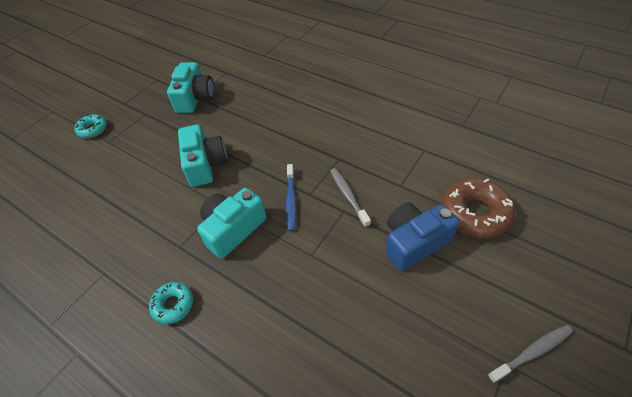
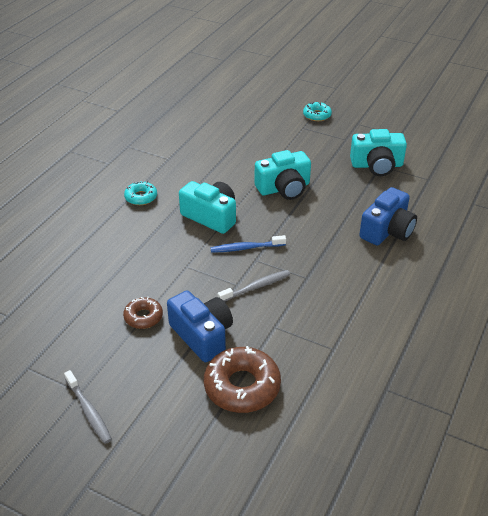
camera: 80 degrees right, 10 degrees down
none -> brown donut [123,297,163,329]
none -> blue camera [359,187,417,245]

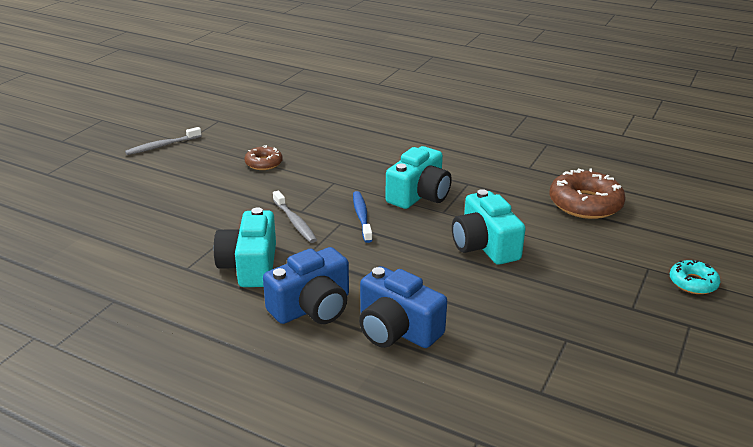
camera: 90 degrees right, 10 degrees down
turquoise donut [124,181,157,205] -> none
blue camera [167,291,233,362] -> blue camera moved to [263,247,349,324]
brown donut [204,346,281,413] -> brown donut moved to [549,169,626,219]
turquoise camera [350,129,407,176] -> turquoise camera moved to [214,207,276,287]

